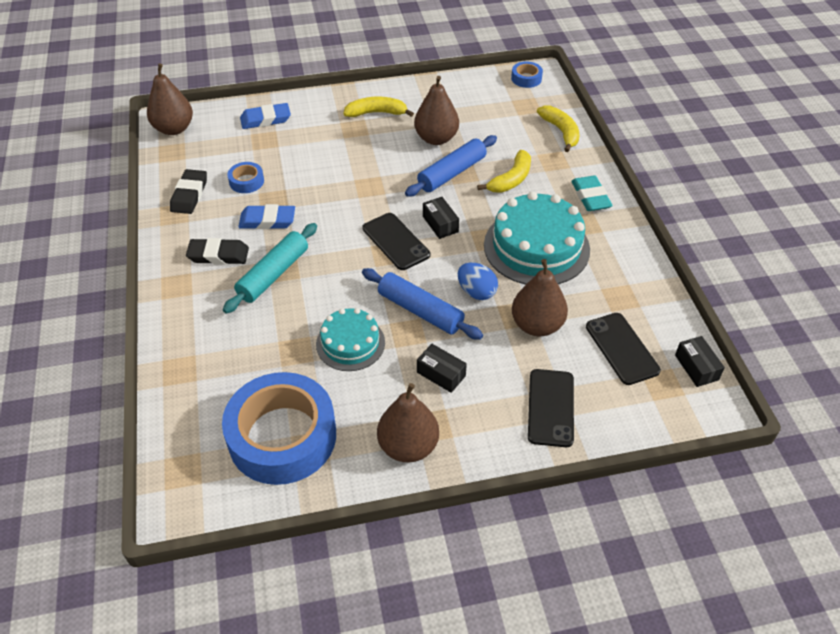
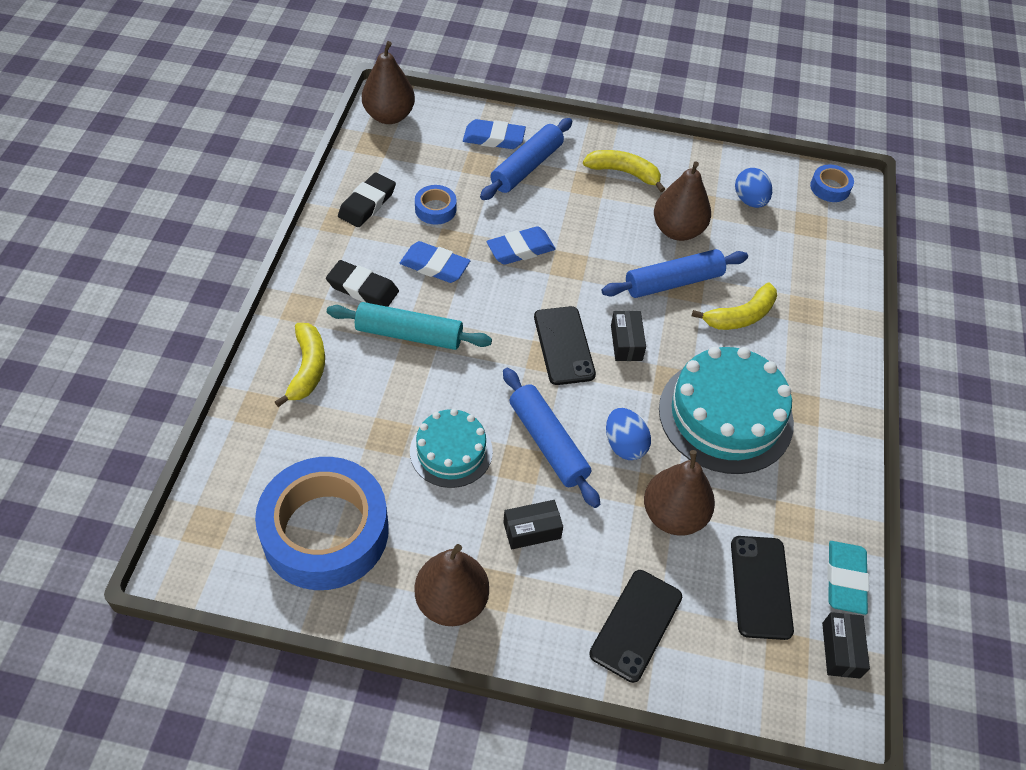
camera: 20 degrees right, 5 degrees up
turquoise rolling pin [223,223,317,314] -> turquoise rolling pin turned 45 degrees clockwise [327,302,492,350]
black box [417,344,467,393] -> black box turned 75 degrees counterclockwise [503,500,563,550]
yellow banana [537,106,579,152] -> yellow banana moved to [275,323,325,407]
turquoise eraser [572,175,613,211] -> turquoise eraser moved to [827,541,869,615]
none -> blue rolling pin [480,118,572,200]
none -> blue eraser [487,226,556,265]
none -> blue egg [735,168,772,208]

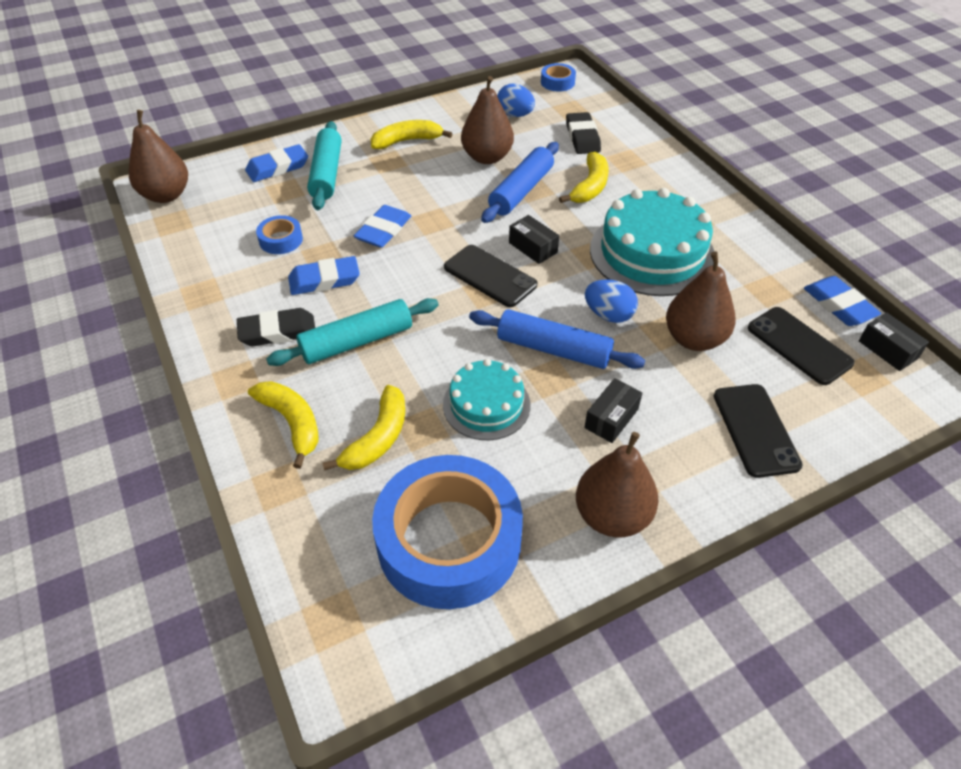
camera: 35 degrees left, 5 degrees down
black eraser [338,172,396,227] -> black eraser moved to [566,112,601,154]
blue rolling pin [480,118,572,200] -> turquoise rolling pin [307,121,341,210]
turquoise eraser [827,541,869,615] -> blue eraser [804,276,881,326]
none -> yellow banana [323,385,405,470]

